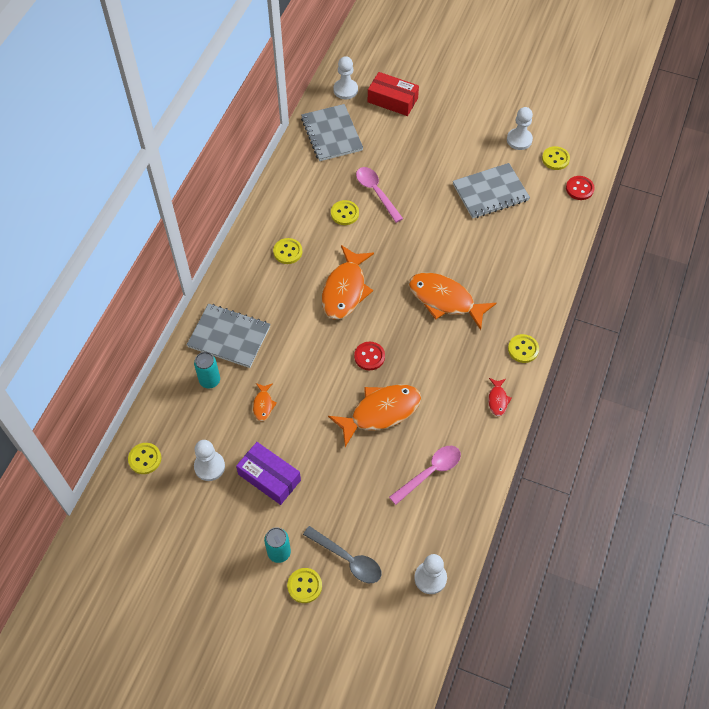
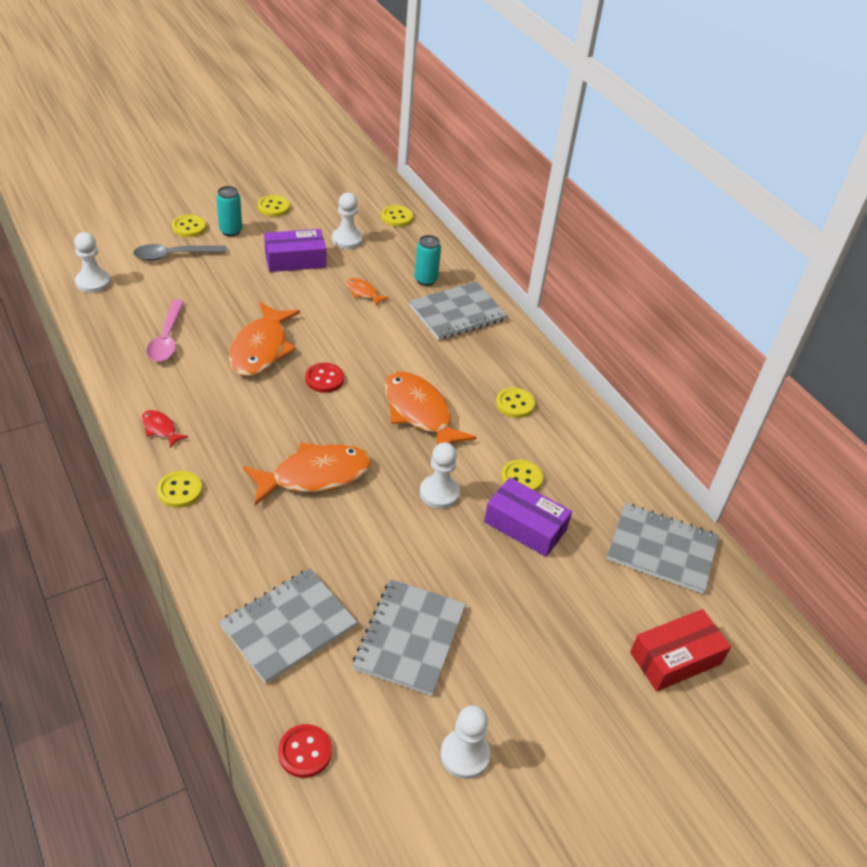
camera: 125 degrees right, 15 degrees down
white pawn [333,56,358,99] -> white pawn moved to [420,442,460,509]
pink spoon [356,167,403,223] -> purple box [484,477,572,557]
yellow button [542,146,570,170] -> yellow button moved to [258,195,290,217]
none -> grey notebook [219,568,357,684]

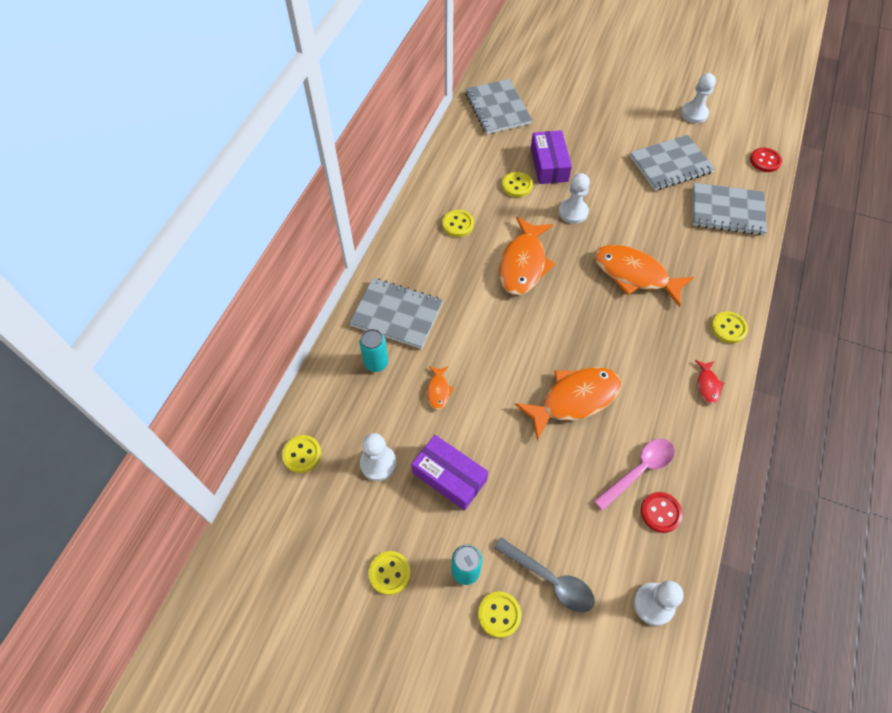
camera: 125 degrees left, 15 degrees up
red button [305,363,344,393] -> red button moved to [641,492,683,533]
red box [630,609,731,691] -> none

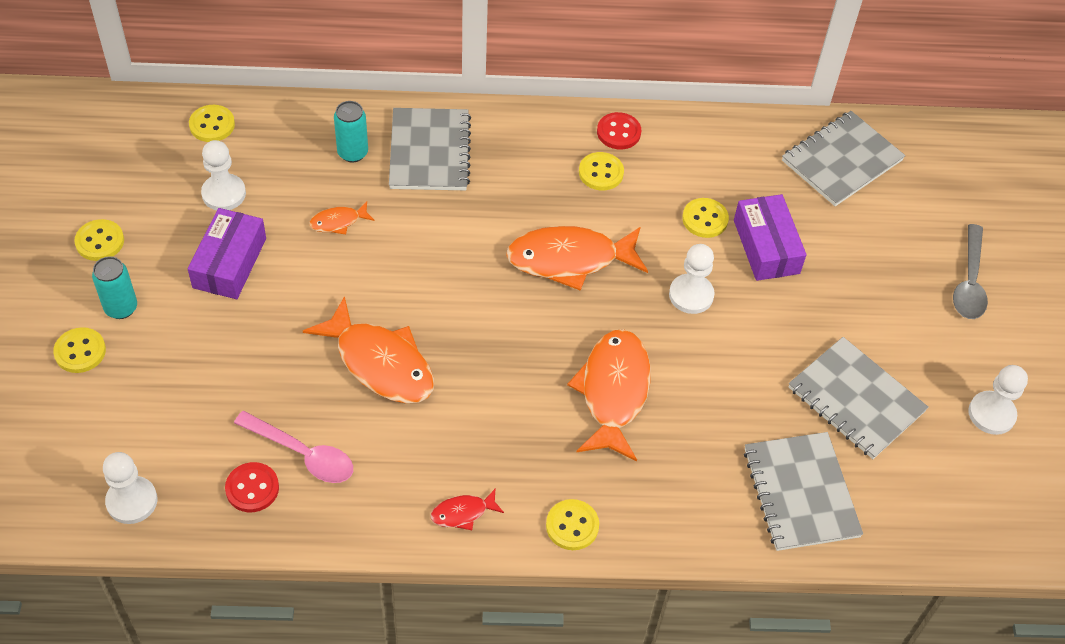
camera: 65 degrees right, 5 degrees down
grey spoon [494,537,595,612] -> grey spoon moved to [953,224,988,319]
purple box [531,130,572,184] -> purple box turned 75 degrees counterclockwise [734,194,806,281]
red button [750,148,782,172] -> red button moved to [597,112,641,149]

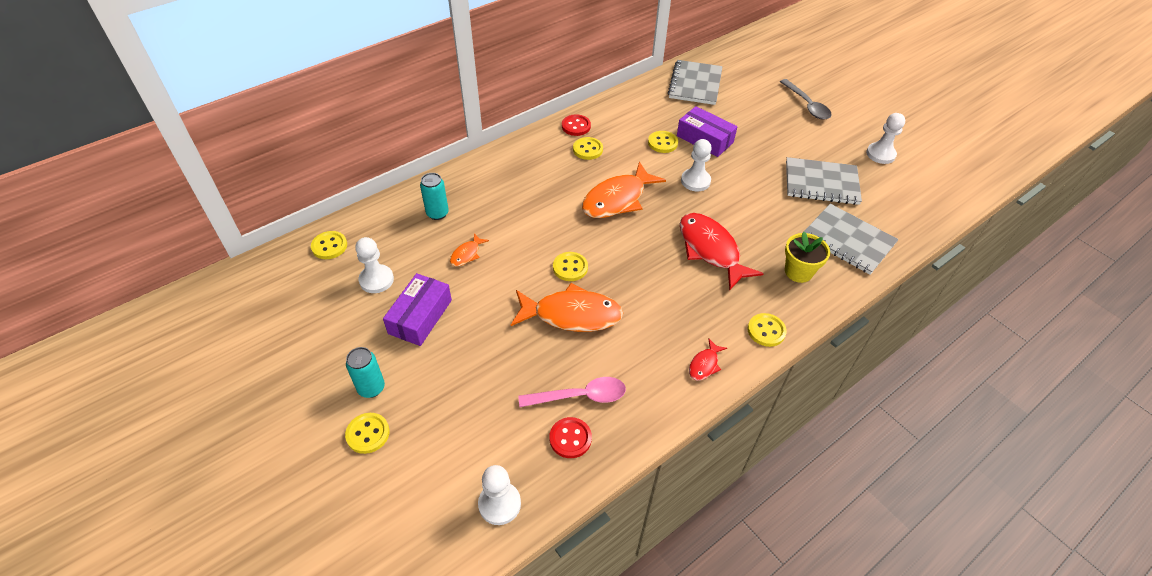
camera: 35 degrees left, 5 degrees down
yellow button [74,219,124,261] -> yellow button moved to [553,252,588,281]
purple box [188,208,266,299] -> purple box turned 45 degrees clockwise [383,273,452,346]
grey notebook [389,108,471,190] -> none
orange fish [567,329,651,461] -> red fish [680,213,764,291]
none -> yellow flower pot [785,232,830,283]

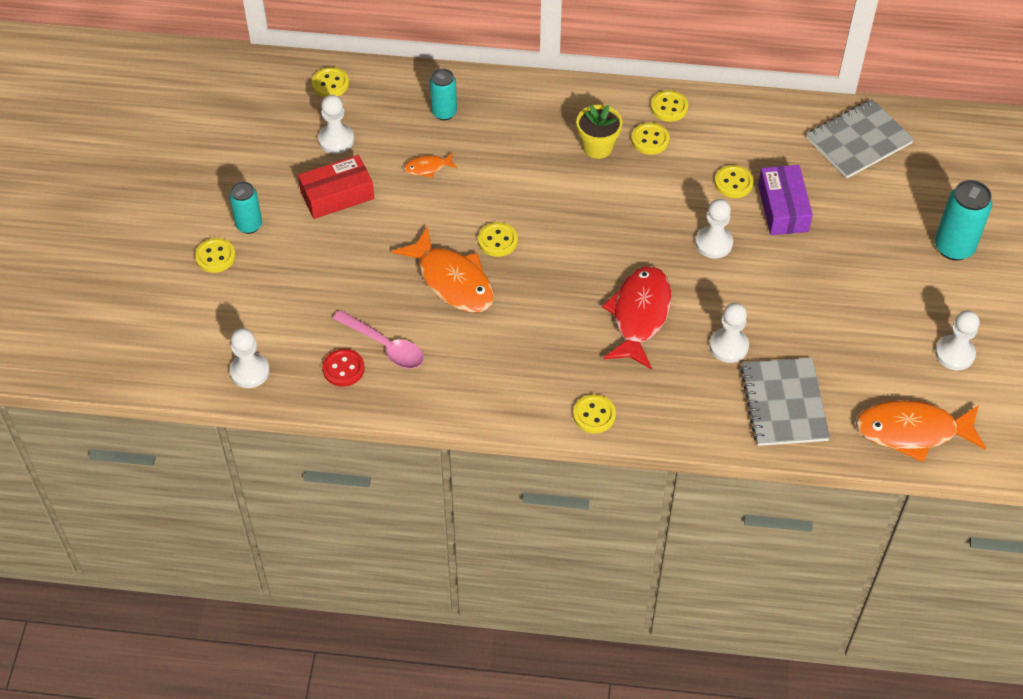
camera: 45 degrees right, 5 degrees up
purple box [383,273,452,346] -> red box [298,155,374,219]
red button [562,114,591,136] -> yellow button [651,90,688,122]
orange fish [582,162,666,218] -> orange fish moved to [856,400,986,463]
red fish [689,339,727,381] -> none
grey spoon [780,79,831,120] -> turquoise can [935,180,992,261]
yellow flower pot [785,232,830,283] -> yellow flower pot moved to [576,105,622,159]
grey notebook [786,157,862,205] -> none
none -> white pawn [709,303,749,363]

